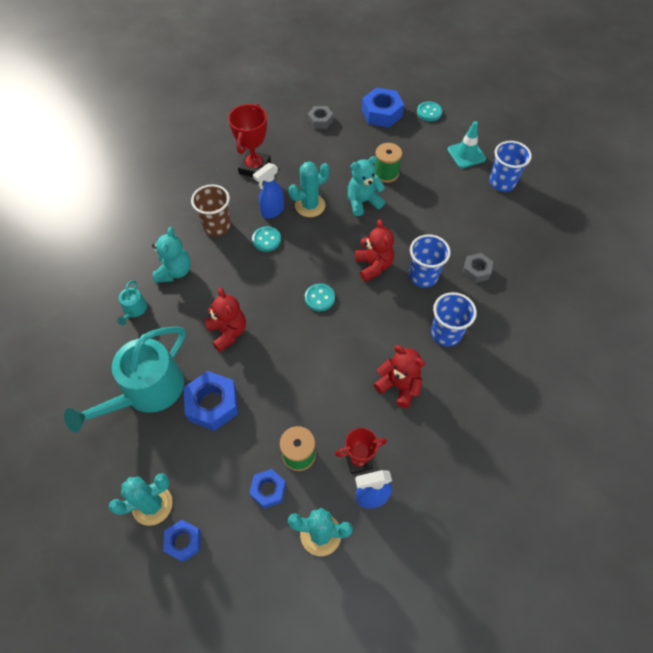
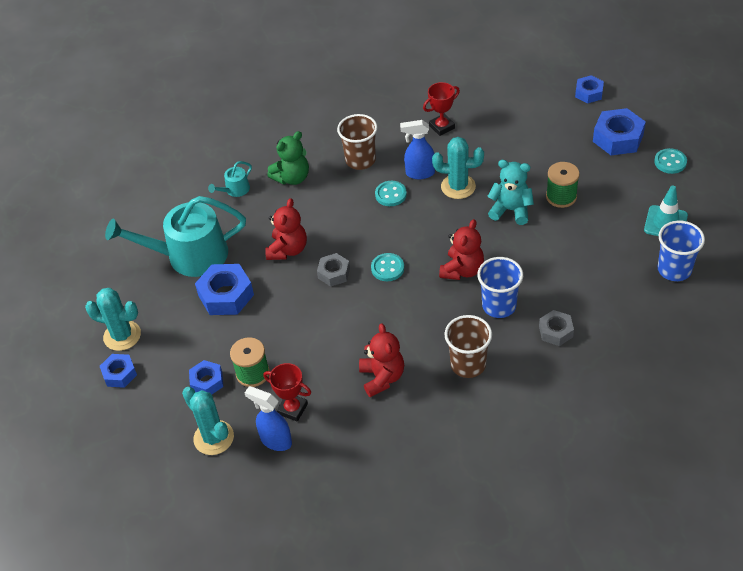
camera: 45 degrees right, 10 degrees down
turquoise teddy bear [152,227,191,283] -> green teddy bear [267,131,309,185]
red trophy [228,104,271,177] -> red trophy [423,82,460,136], size x0.66
grey nut [308,106,333,129] -> grey nut moved to [317,253,350,287]
blue cup [431,292,477,347] -> brown cup [444,315,492,378]
none -> blue nut [575,75,604,103]

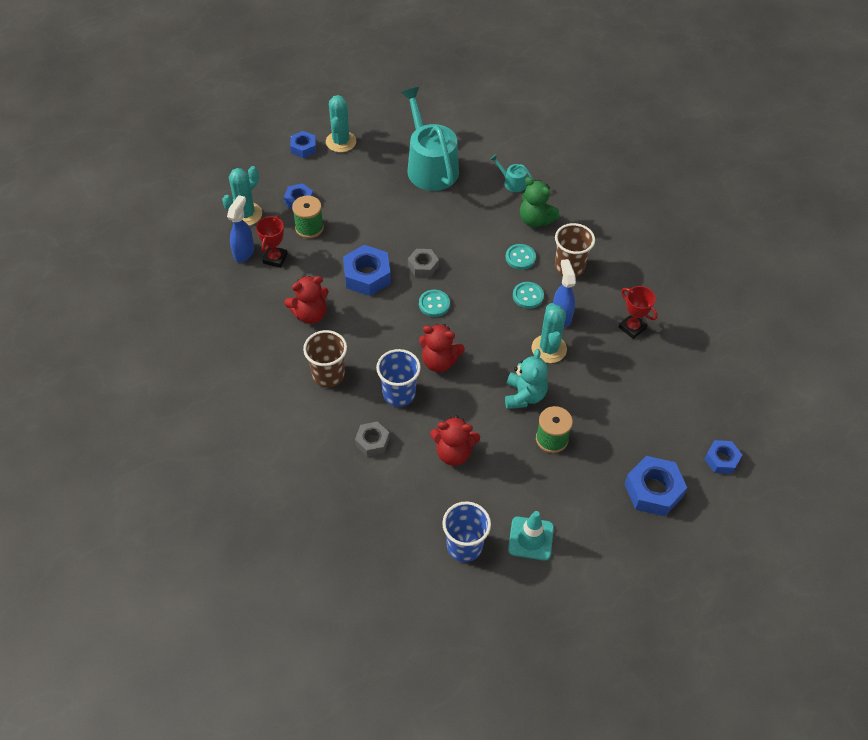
camera: 75 degrees right, 5 degrees up
blue nut [195,264,254,315] -> blue nut moved to [343,245,391,296]
red teddy bear [265,198,307,260] -> red teddy bear moved to [430,415,480,466]
turquoise button [654,148,687,174] -> turquoise button moved to [506,244,536,270]

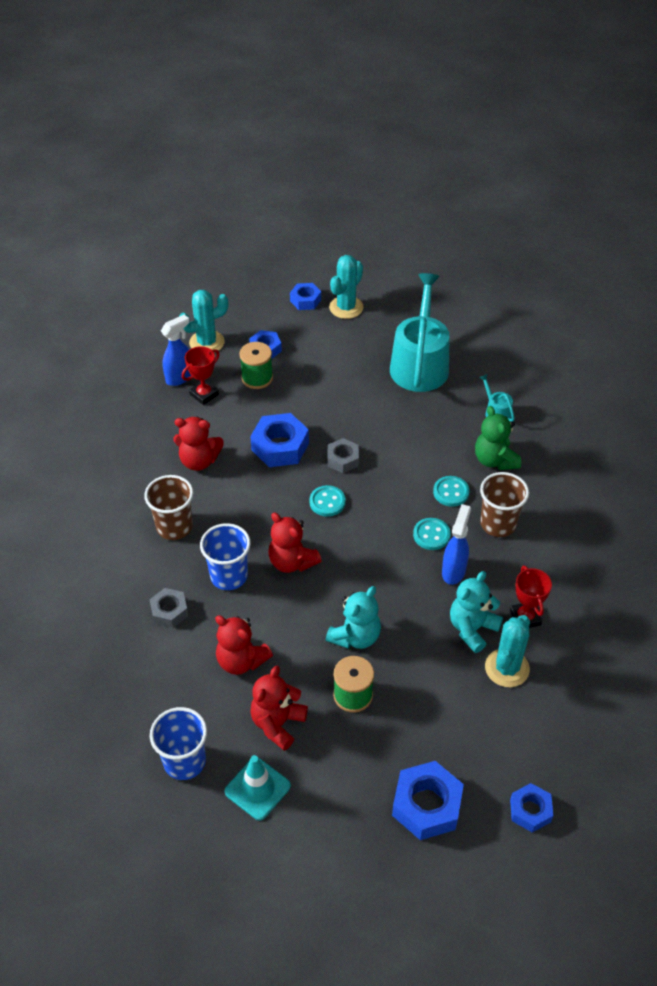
camera: 30 degrees right, 5 degrees down
turquoise cactus [532,303,567,363] -> turquoise cactus moved to [485,615,530,687]
none -> red teddy bear [250,666,308,751]
none -> turquoise teddy bear [450,571,503,653]

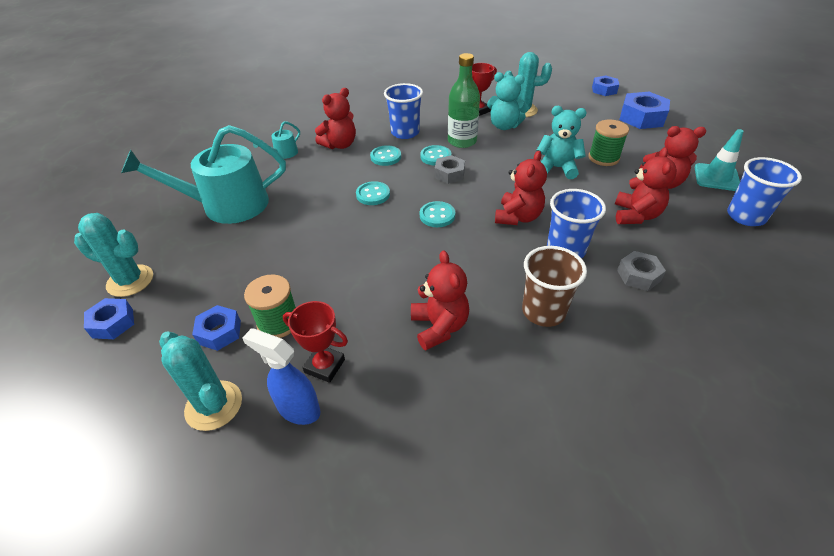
camera: 110 degrees left, 5 degrees down
blue nut [250,413,309,467] -> none
grey nut [328,438,359,473] -> grey nut moved to [435,155,465,184]
blue spray bottle [442,504,471,585] -> green bottle [448,53,480,148]
green teddy bear [475,406,521,470] -> red teddy bear [315,88,356,149]
brown cup [480,472,529,537] -> blue cup [384,83,423,139]
none -> turquoise button [356,181,390,205]

